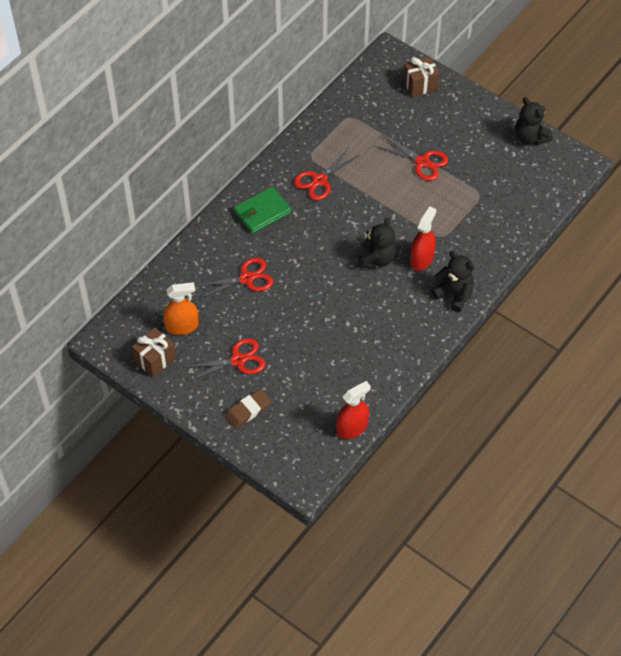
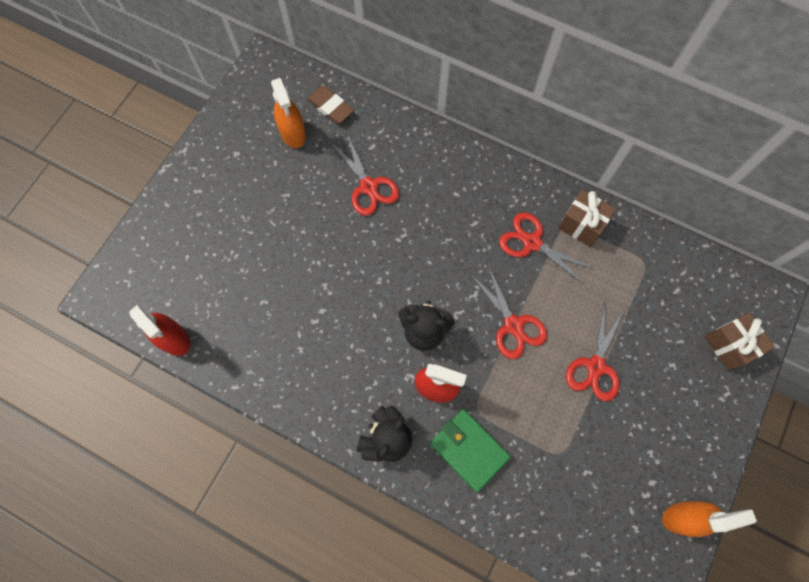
camera: 80 degrees right, 15 degrees up
brown gift [132,327,176,377] -> brown gift moved to [558,190,616,247]
red scissors [183,338,265,382] -> red scissors moved to [471,265,547,359]
brown eraser [225,389,271,429] -> brown eraser moved to [307,86,354,124]
green wallet [233,186,291,234] -> green wallet moved to [430,409,511,492]
black teddy bear [515,97,553,145] -> orange spray bottle [662,501,757,537]

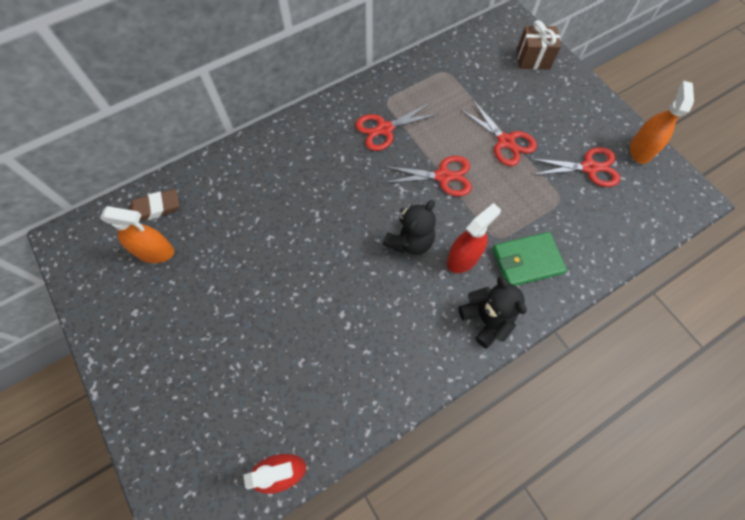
camera: 60 degrees left, 5 degrees down
red scissors [332,136,399,216] -> red scissors moved to [529,147,620,187]
brown gift [558,190,616,247] -> none

